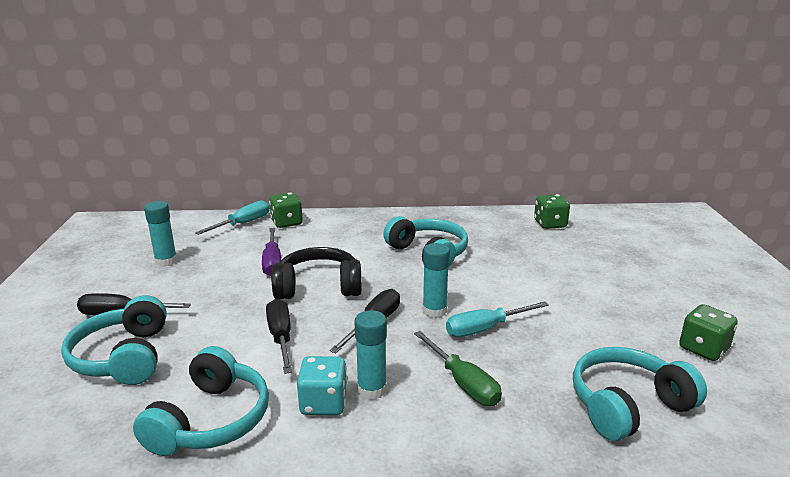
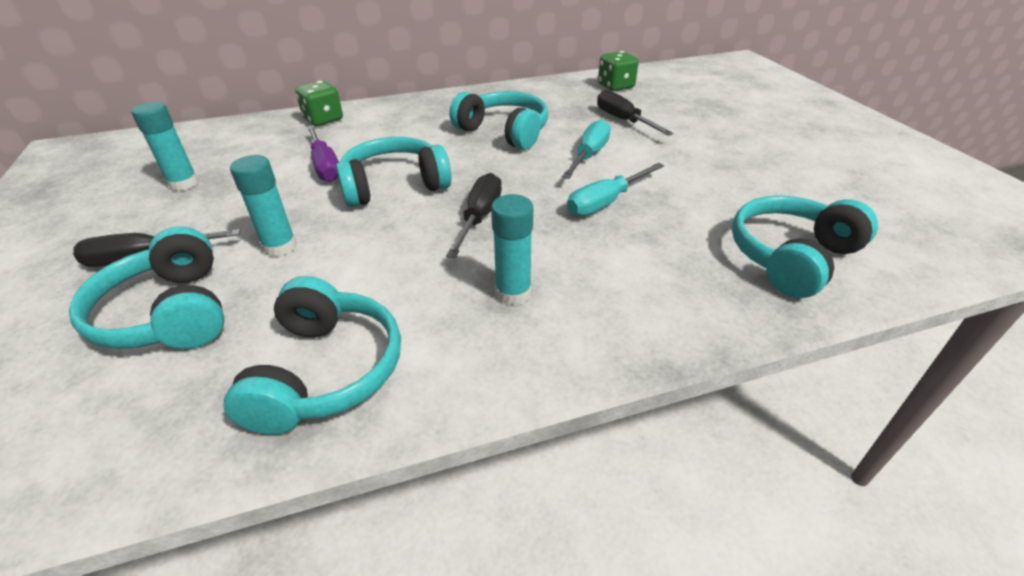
camera: 15 degrees left, 15 degrees up
turquoise screwdriver [195,200,270,235] -> turquoise screwdriver moved to [562,119,611,179]
black screwdriver [266,299,292,374] -> black screwdriver moved to [597,90,673,136]
black headphones [272,247,362,300] -> turquoise headphones [336,137,451,208]
turquoise dice [297,356,348,415] -> none
green screwdriver [414,331,502,406] -> none
turquoise glue stick [423,243,450,318] -> turquoise glue stick moved to [230,155,297,257]
green dice [679,304,738,361] -> none

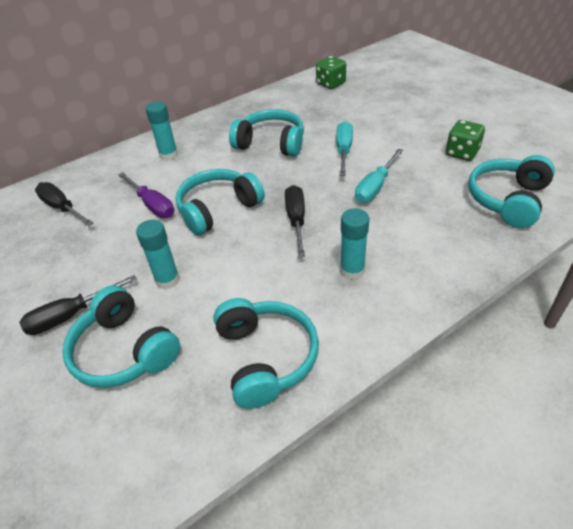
camera: 15 degrees left, 5 degrees up
turquoise glue stick [131,102,199,191] -> turquoise glue stick moved to [146,101,178,161]
green dice [295,81,343,126] -> green dice moved to [446,120,485,161]
black screwdriver [597,90,673,136] -> black screwdriver moved to [35,182,93,226]

